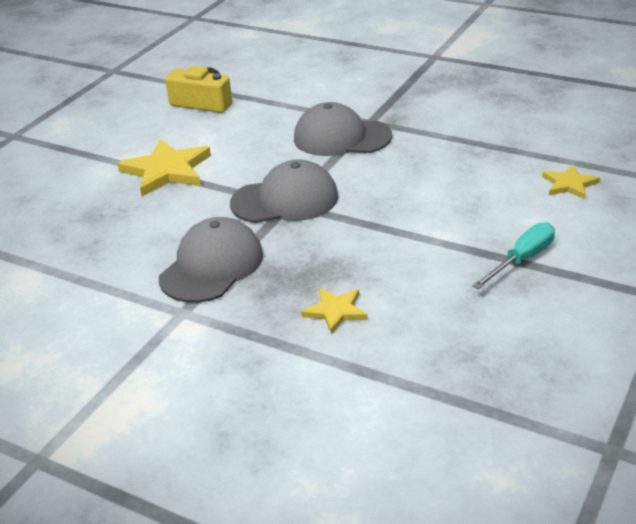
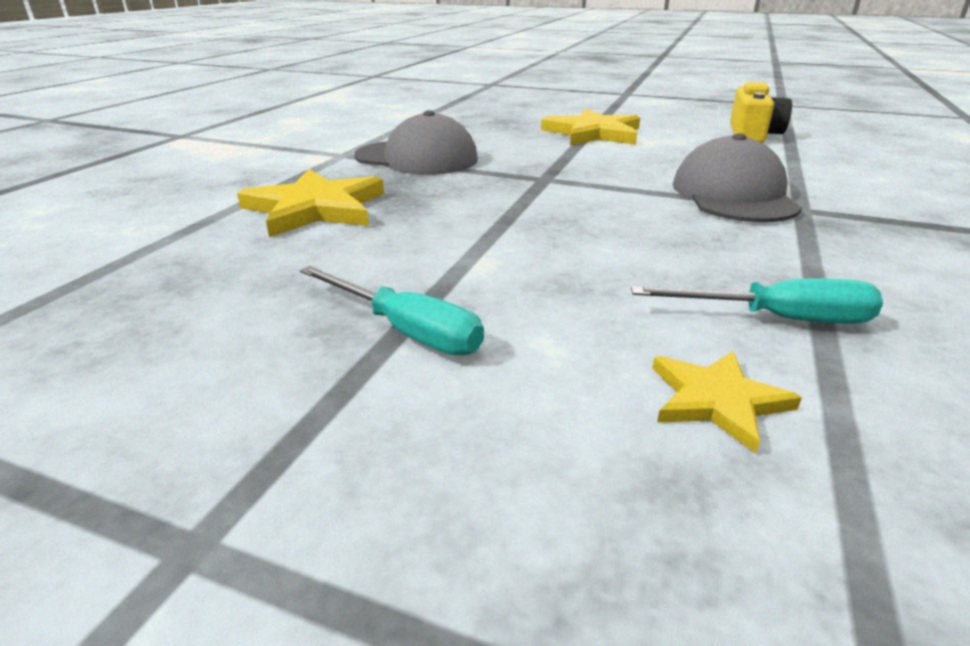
camera: 80 degrees right, 5 degrees down
grey cap [230,159,338,223] -> none
yellow star [301,288,368,334] -> yellow star [237,169,384,237], size x1.78
none -> turquoise screwdriver [631,278,883,324]

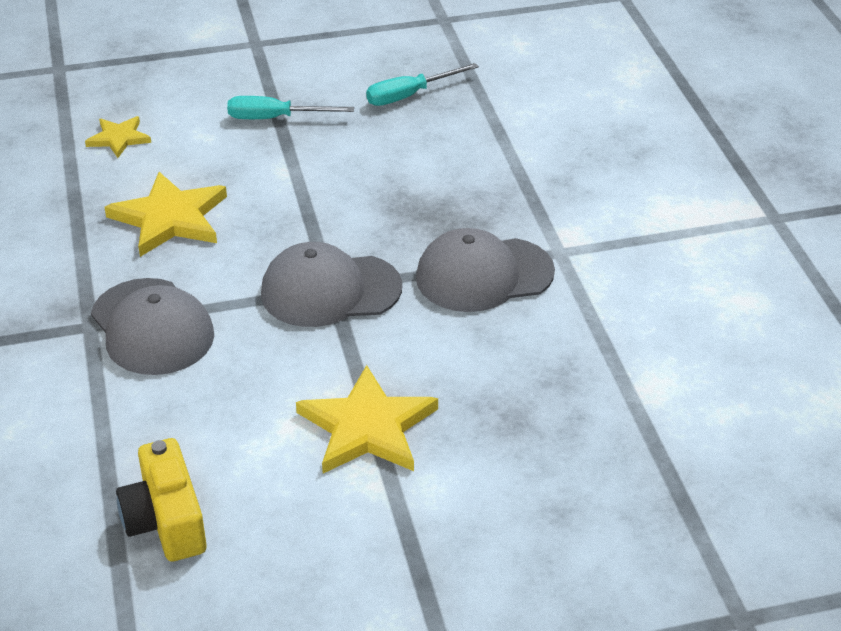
camera: 145 degrees right, 10 degrees up
yellow star [237,169,384,237] -> yellow star moved to [104,172,227,257]
turquoise screwdriver [631,278,883,324] -> turquoise screwdriver moved to [366,63,479,106]
none -> grey cap [261,242,402,327]

